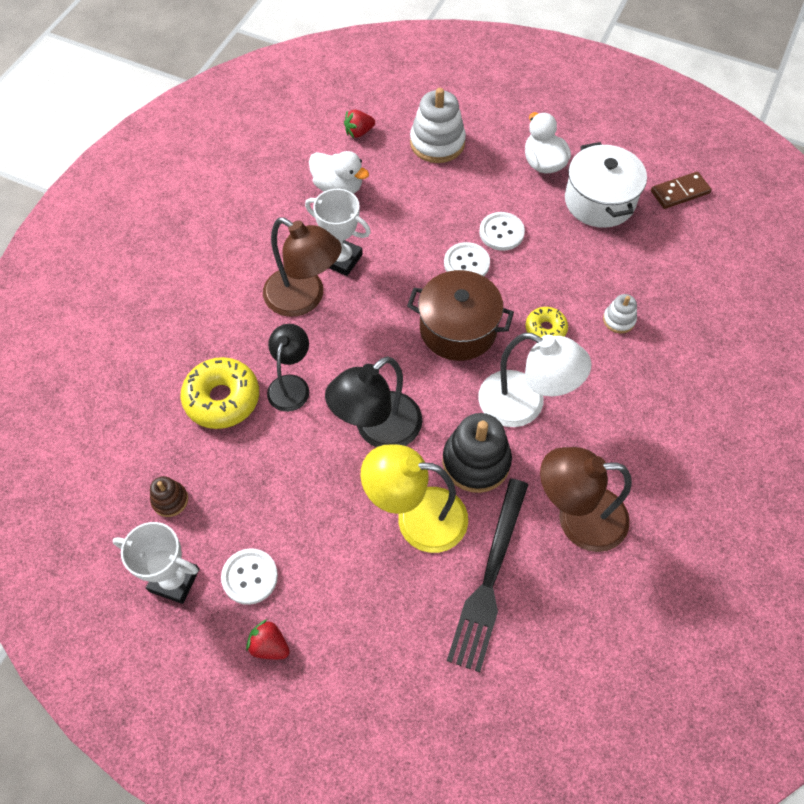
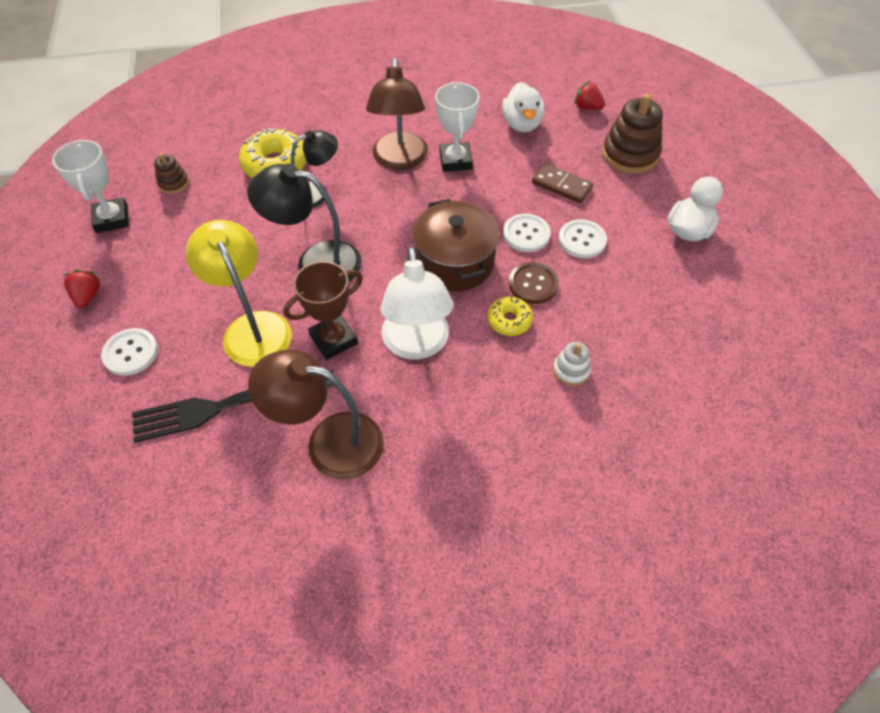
camera: 55 degrees right, 5 degrees down
white button [221,548,278,605] -> white button moved to [101,328,158,376]
white stacking toy [410,88,466,163] -> brown stacking toy [602,94,663,174]
black stacking toy [443,413,512,493] -> brown trophy [283,261,363,360]
brown lamp [540,447,632,552] -> brown lamp turned 45 degrees counterclockwise [248,349,384,480]
white pot [565,142,647,228] -> none
brown domino [651,172,711,209] -> brown domino moved to [532,163,593,203]
none -> brown button [509,262,559,304]

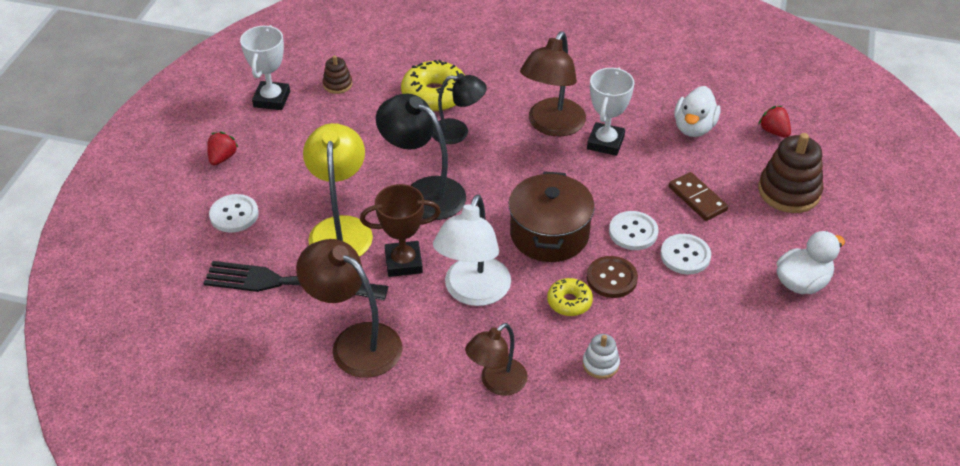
camera: 25 degrees right, 10 degrees down
none -> brown lamp [465,323,528,396]

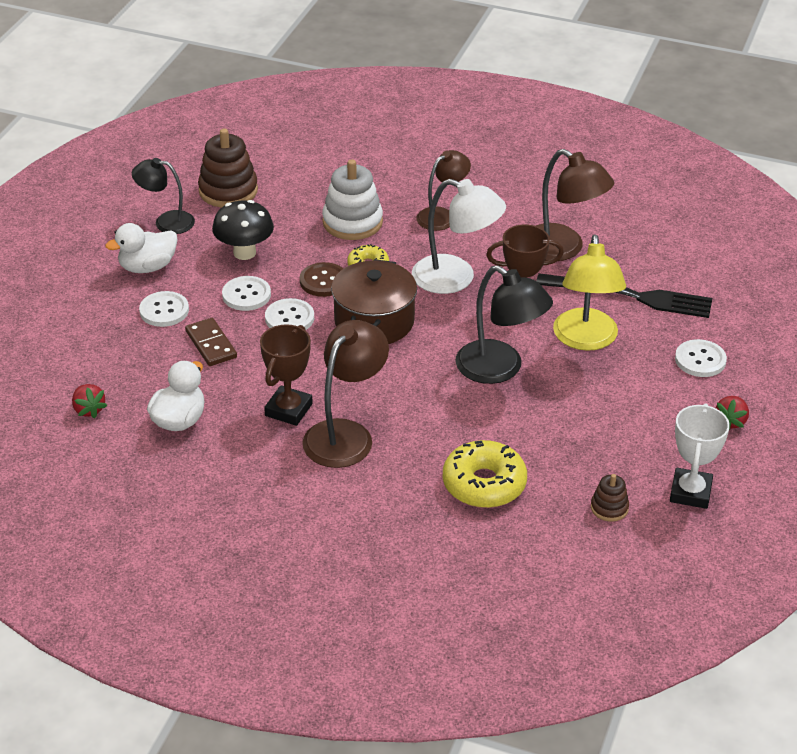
camera: 175 degrees left, 5 degrees down
black lamp [432,73,487,144] -> black lamp moved to [132,158,195,234]
white lamp [433,194,511,306] -> white lamp turned 90 degrees clockwise [412,179,506,294]
white stacking toy [583,334,620,379] -> white stacking toy [322,159,383,240], size x1.93
white trophy [587,67,635,156] -> brown trophy [260,324,313,426]
brown stacking toy [758,133,823,213] -> brown stacking toy moved to [198,128,258,207]
none -> white button [139,291,189,327]
none -> black mushroom [212,200,274,260]

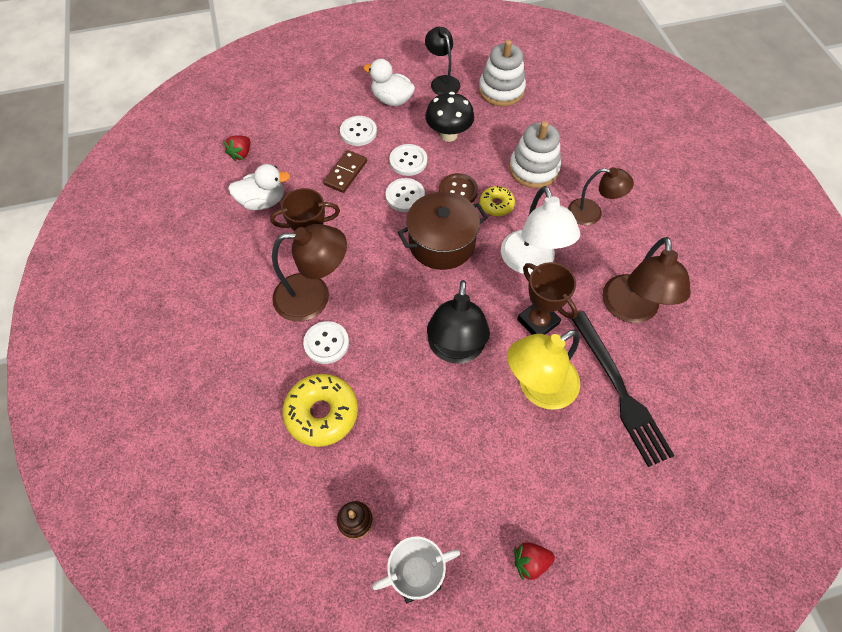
camera: 55 degrees right, 20 degrees up
brown stacking toy [198,128,258,207] -> white stacking toy [479,40,526,106]
white button [675,339,727,377] -> white button moved to [303,321,349,364]

